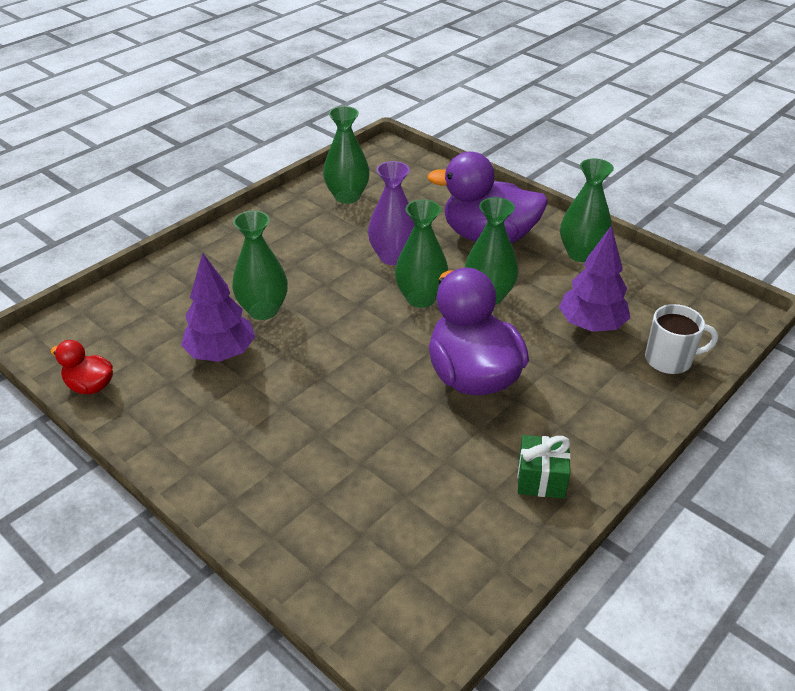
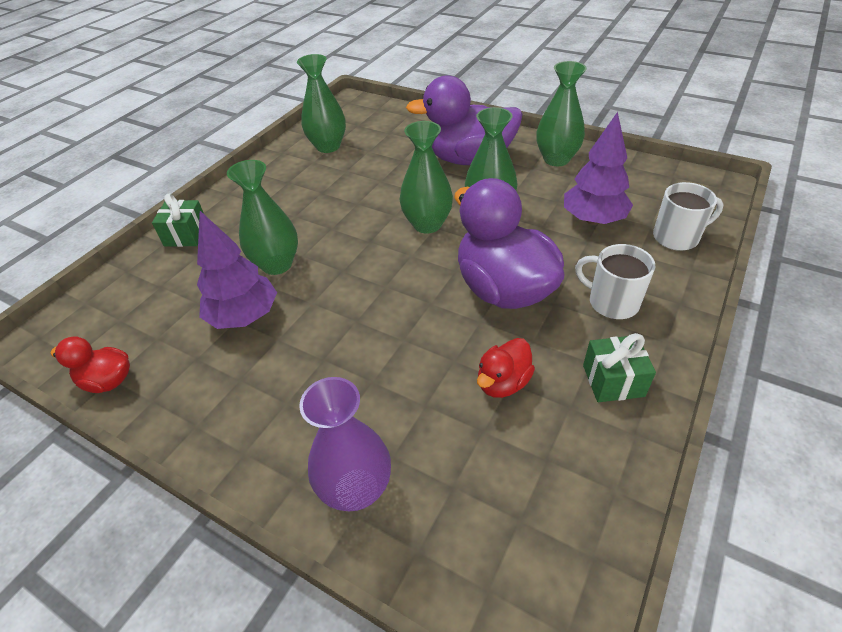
camera: 10 degrees left, 5 degrees up
purple vase [368,161,415,265] -> purple vase moved to [299,377,391,511]
none -> green gift [152,194,204,247]
none -> red duck [477,338,535,398]
none -> white mug [575,244,655,319]

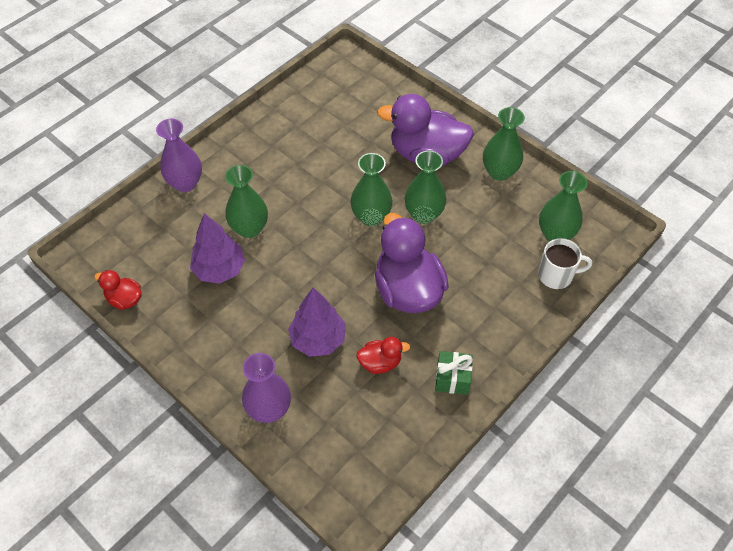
camera: 10 degrees right, 10 degrees up
green gift [152,194,204,247] -> purple vase [156,119,202,192]
green vase [297,54,346,153] -> green vase moved to [539,171,588,242]
red duck [477,338,535,398] -> red duck turned 150 degrees counterclockwise [356,337,410,374]
purple tree [564,112,633,225] -> purple tree moved to [288,288,346,357]
white mug [575,244,655,319] -> none

